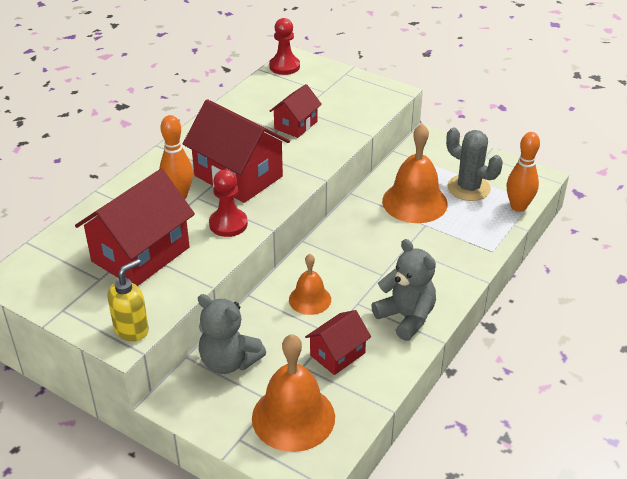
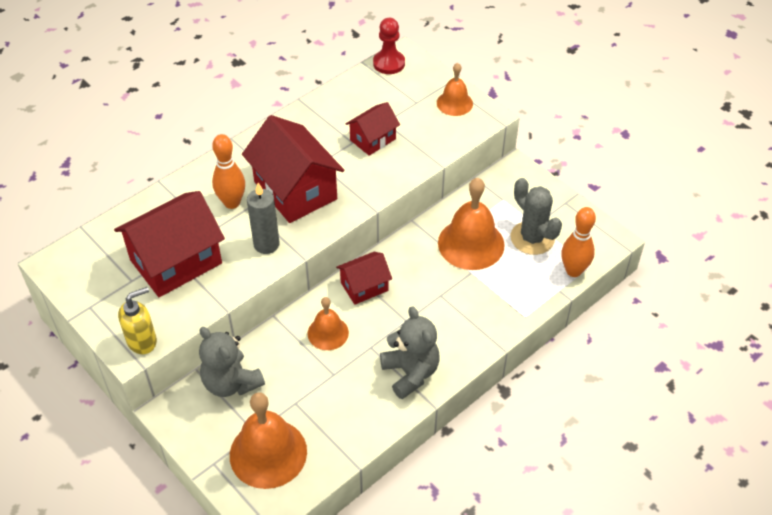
camera: 15 degrees right, 10 degrees up
red pawn [209,170,248,237] -> grey candle [247,183,280,254]
red house [305,310,371,375] -> red house moved to [336,252,392,305]
none -> orange bell [437,63,473,116]

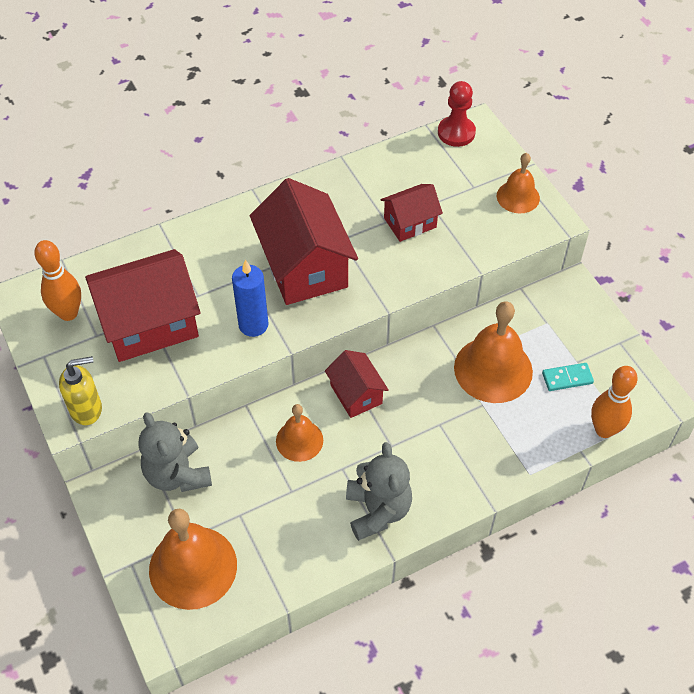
camera: 15 degrees right, 5 degrees up
orange bowling pin [212,134,245,209] -> orange bowling pin moved to [34,240,81,321]
grey candle [247,183,280,254] -> blue candle [232,260,269,337]
red house [336,252,392,305] -> red house turned 75 degrees clockwise [325,350,389,418]
grey cactus [511,178,562,255] -> turquoise domino [542,363,594,391]

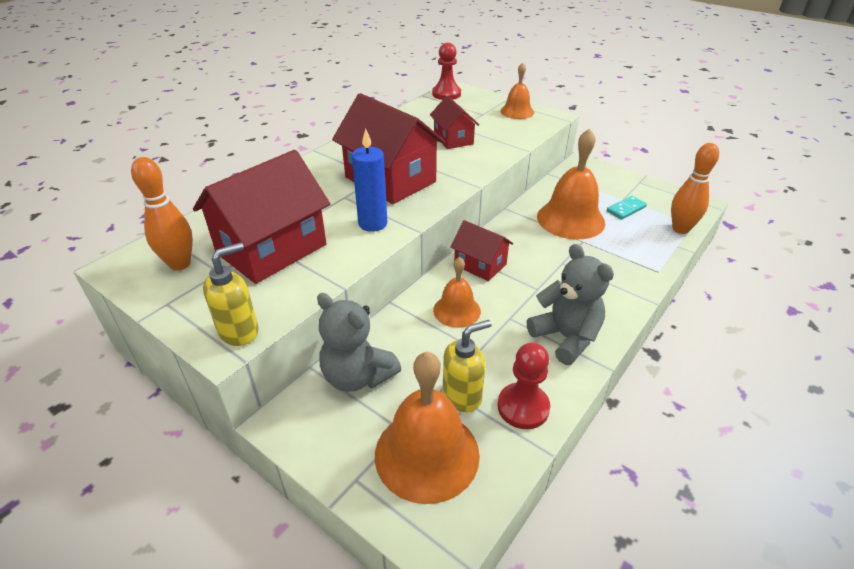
camera: 25 degrees left, 15 degrees down
red house [380,184,443,242] -> red house turned 60 degrees counterclockwise [430,96,479,149]
none -> yellow soap dispenser [443,320,492,412]
none -> red pawn [498,342,550,429]

